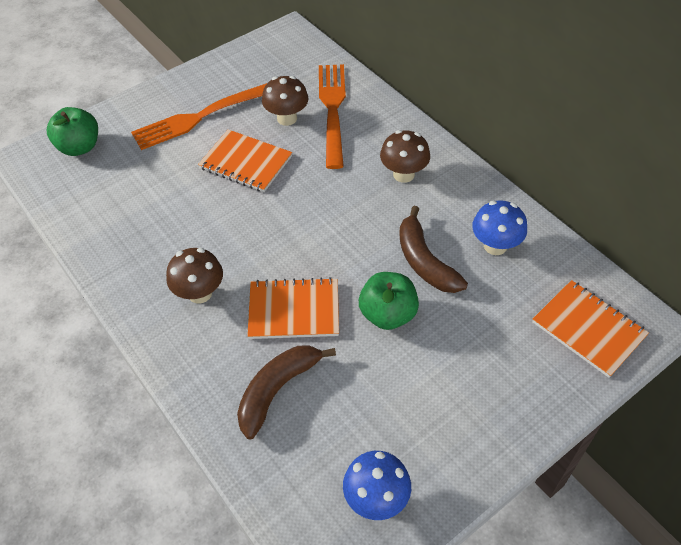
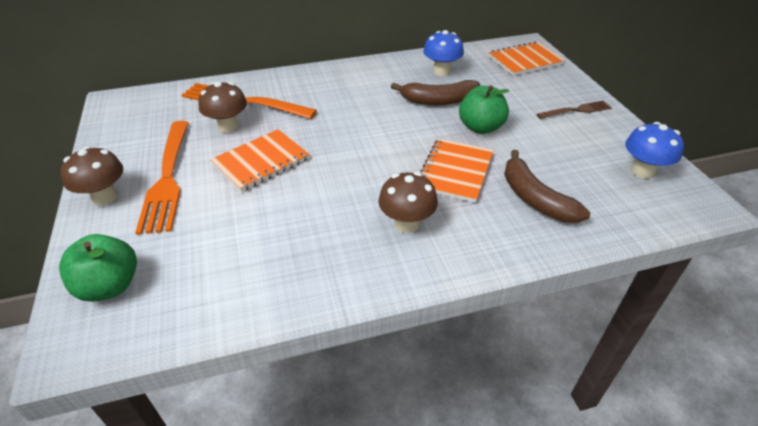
camera: 70 degrees left, 10 degrees down
brown mushroom [380,130,430,183] -> brown mushroom moved to [61,146,123,206]
none -> brown fork [537,101,612,119]

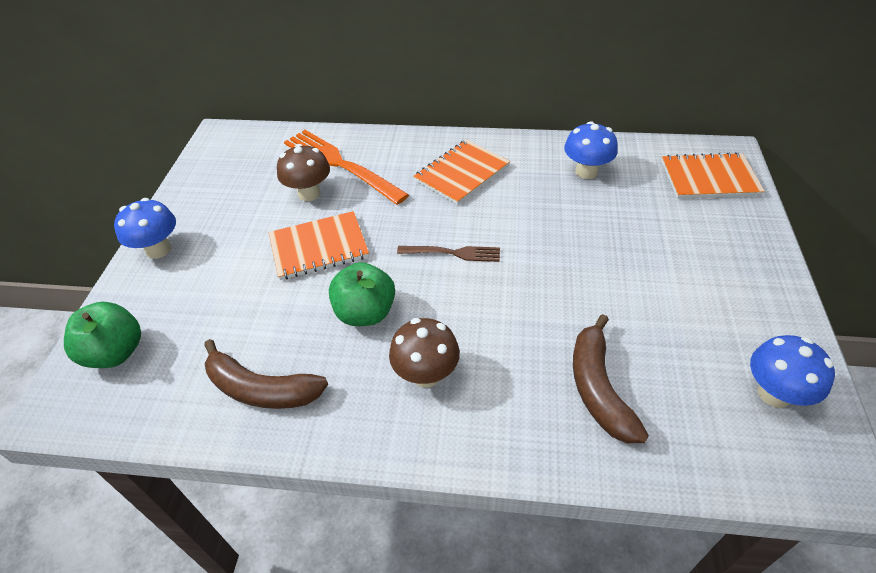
camera: 25 degrees right, 5 degrees up
brown mushroom [61,146,123,206] -> blue mushroom [114,198,176,259]
orange fork [135,121,189,235] -> none
brown banana [391,80,480,105] -> brown banana moved to [204,339,328,409]
orange notebook [420,138,494,203] -> orange notebook moved to [413,139,510,205]
green apple [459,85,509,134] -> green apple moved to [329,262,395,326]
brown fork [537,101,612,119] -> brown fork moved to [397,246,500,262]

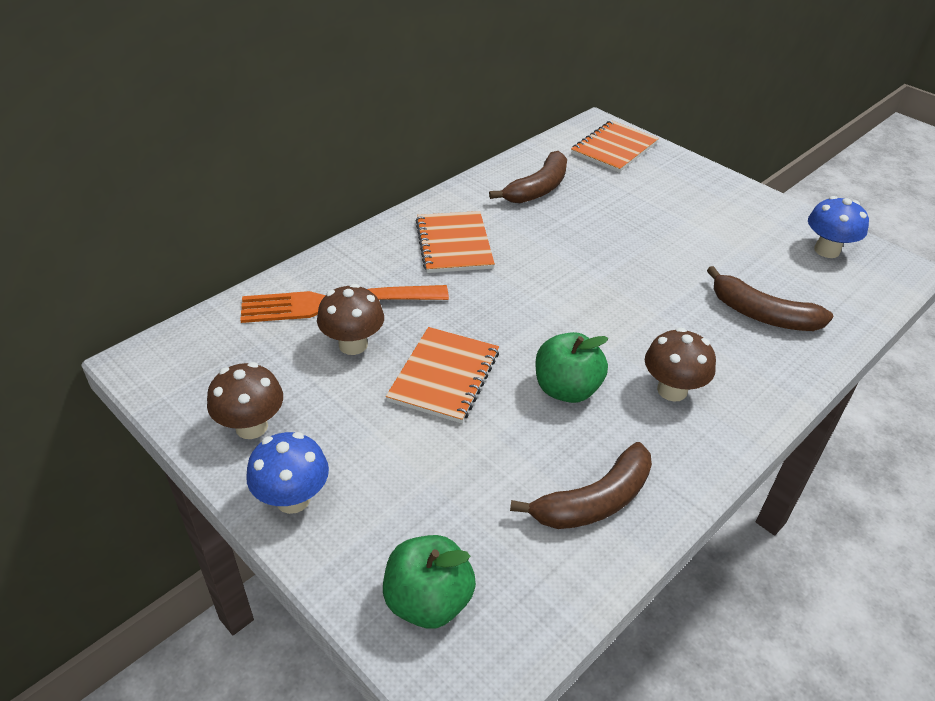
camera: 55 degrees left, 5 degrees down
brown fork [397,246,500,262] -> none
blue mushroom [564,121,618,179] -> brown banana [489,151,567,203]
none -> brown mushroom [207,362,283,439]

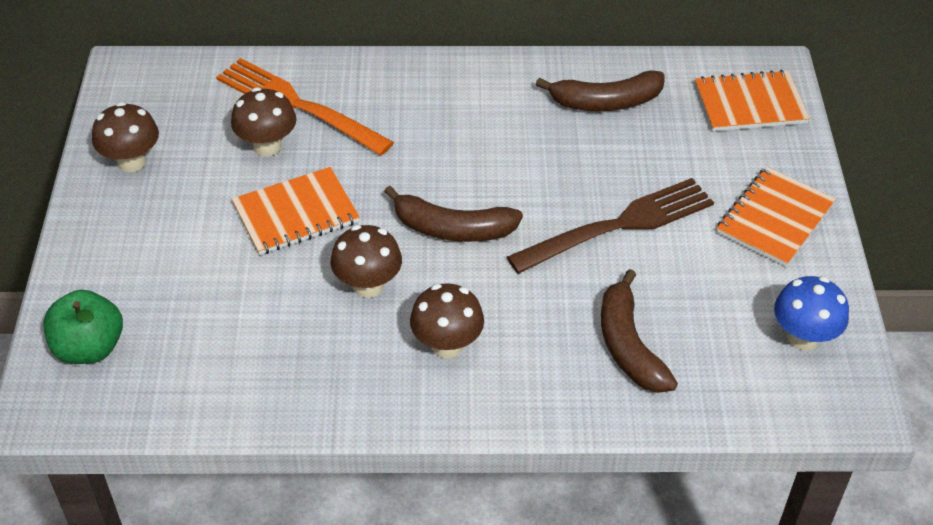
camera: 45 degrees right, 5 degrees up
blue mushroom [246,432,329,514] -> none
orange notebook [416,211,495,273] -> orange notebook moved to [717,167,836,267]
brown banana [510,442,652,529] -> brown banana moved to [384,186,523,242]
green apple [536,332,608,403] -> brown mushroom [331,225,402,298]
none -> brown fork [507,178,714,274]

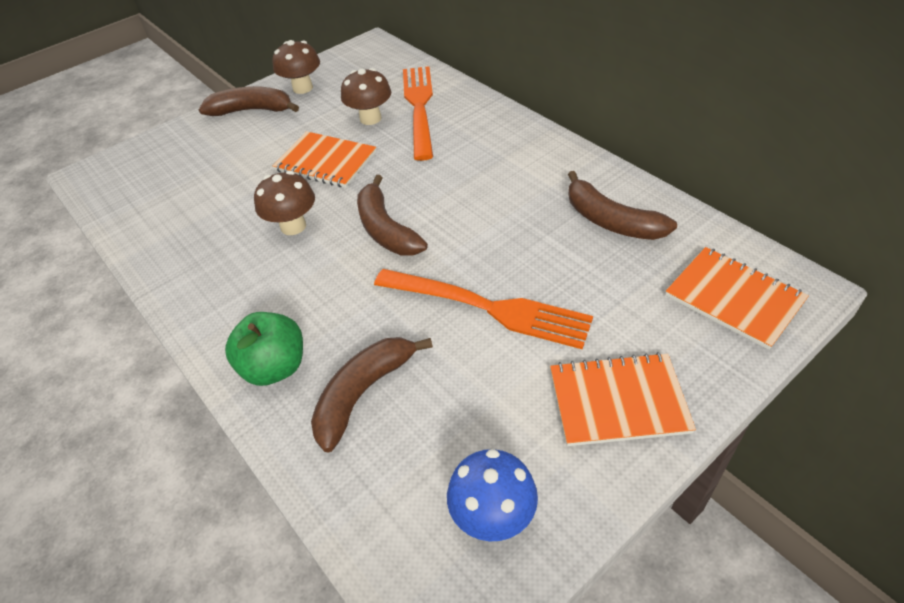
camera: 55 degrees right, 0 degrees up
green apple [43,290,123,364] -> green apple moved to [225,312,303,386]
brown mushroom [410,283,484,358] -> none
brown fork [507,178,714,274] -> orange fork [374,269,593,349]
none -> brown banana [199,86,299,116]

